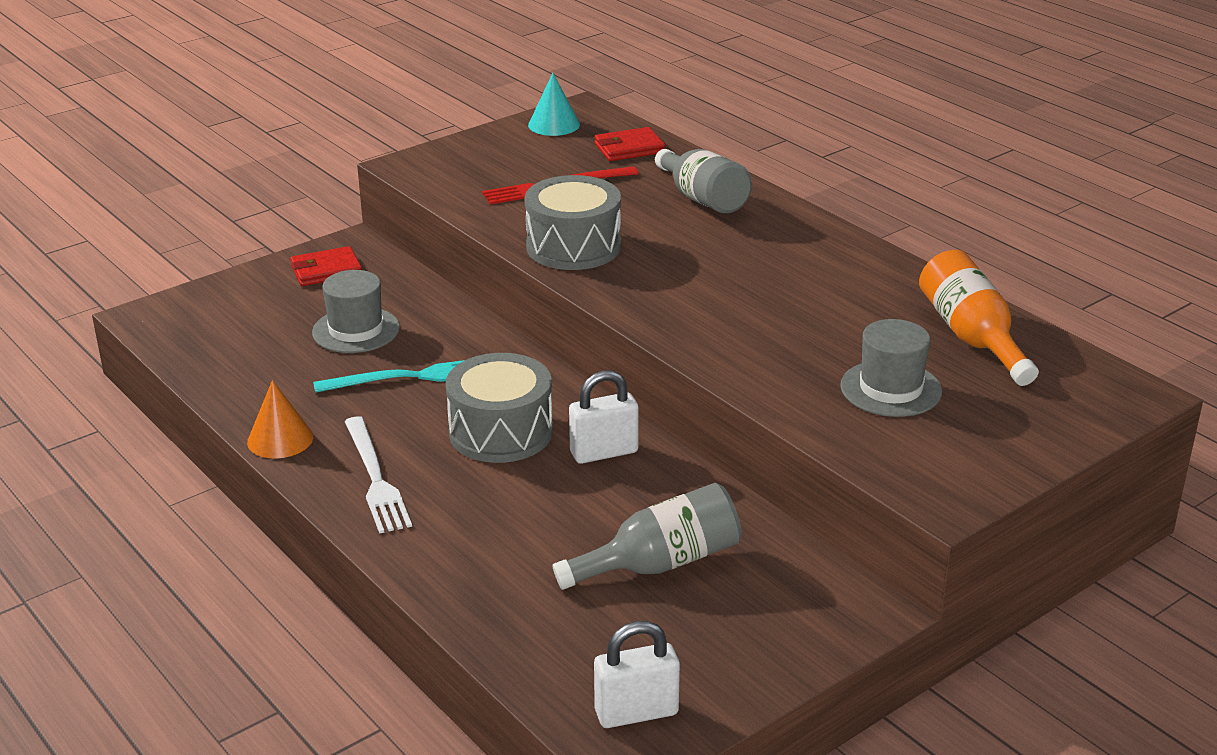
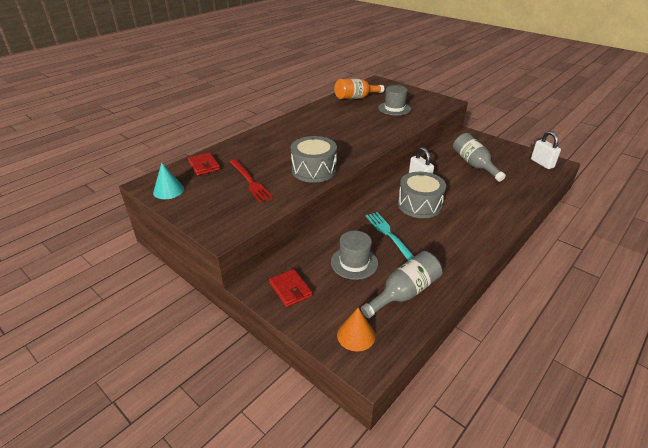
camera: 100 degrees left, 5 degrees up
orange cone [247,380,313,459] -> orange cone moved to [337,308,375,352]
white fork [344,416,412,534] -> none
grey bottle [655,149,752,213] -> grey bottle moved to [361,251,442,318]

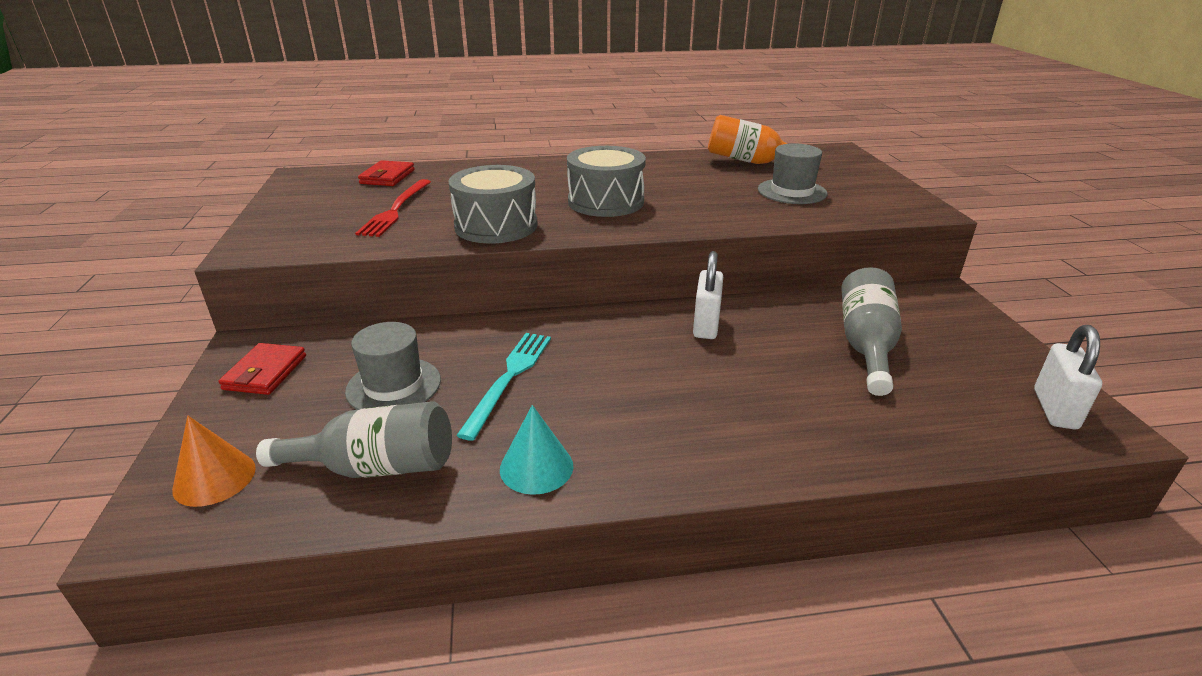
camera: 40 degrees right, 5 degrees down
turquoise cone [153,162,184,199] -> turquoise cone moved to [500,405,573,495]
grey drum [398,172,446,218] -> grey drum moved to [567,146,646,217]

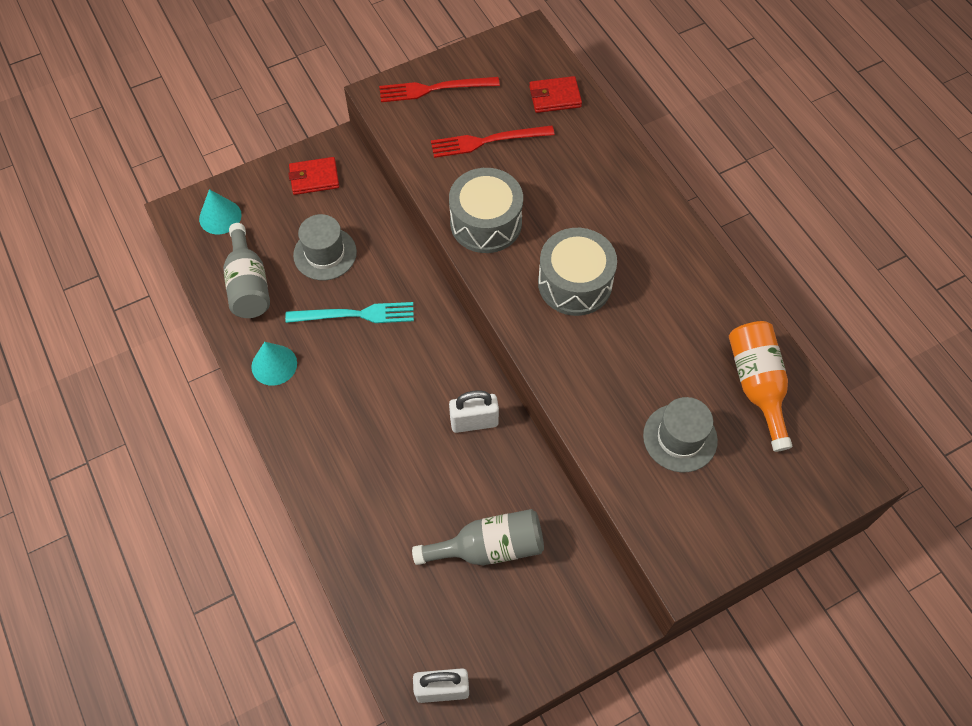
camera: 70 degrees right, 30 degrees up
orange cone [172,416,256,507] -> turquoise cone [199,189,242,234]
none -> red fork [379,77,500,102]

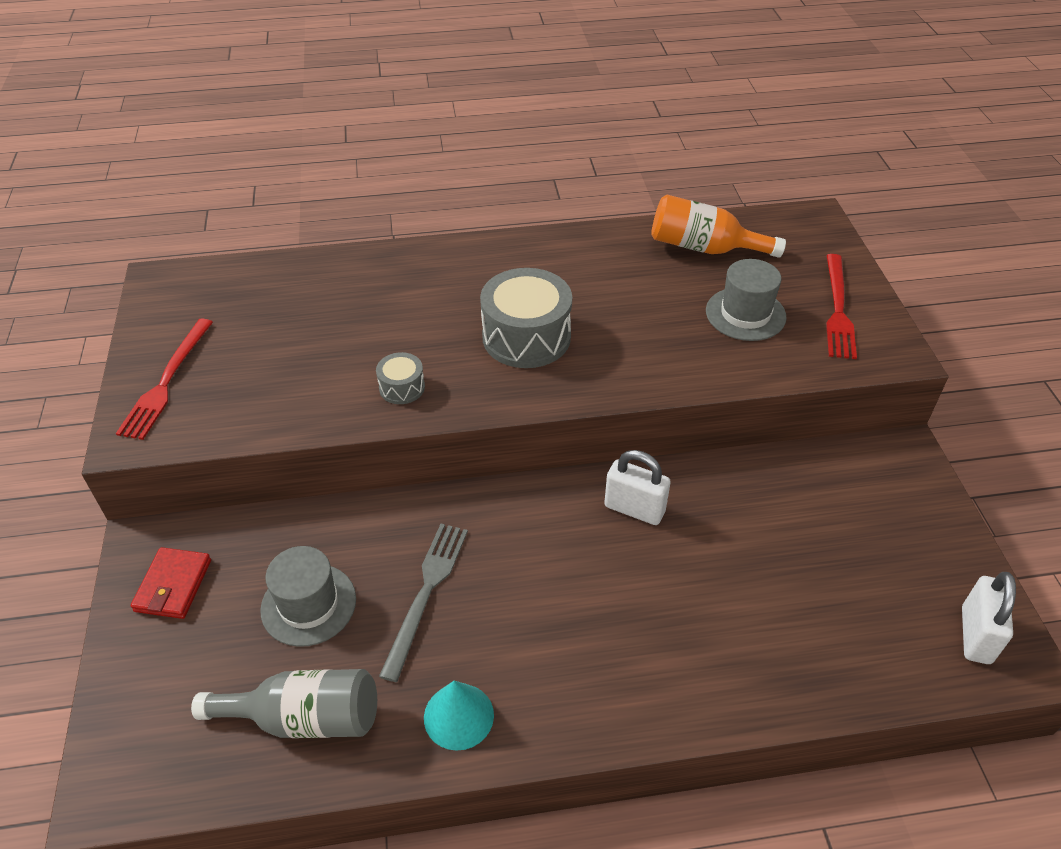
camera: 70 degrees left, 15 degrees down
turquoise cone [199,189,242,234] -> none
turquoise fork [285,302,414,323] -> grey fork [379,524,468,682]
grey bottle [412,509,544,565] -> none
red fork [431,125,555,158] -> red fork moved to [826,254,857,359]
grey drum [449,168,523,253] -> grey drum [376,352,425,404], size x0.49
white padlock [449,390,499,433] -> white padlock turned 75 degrees counterclockwise [604,450,671,525]
red wallet [529,76,582,113] -> none

